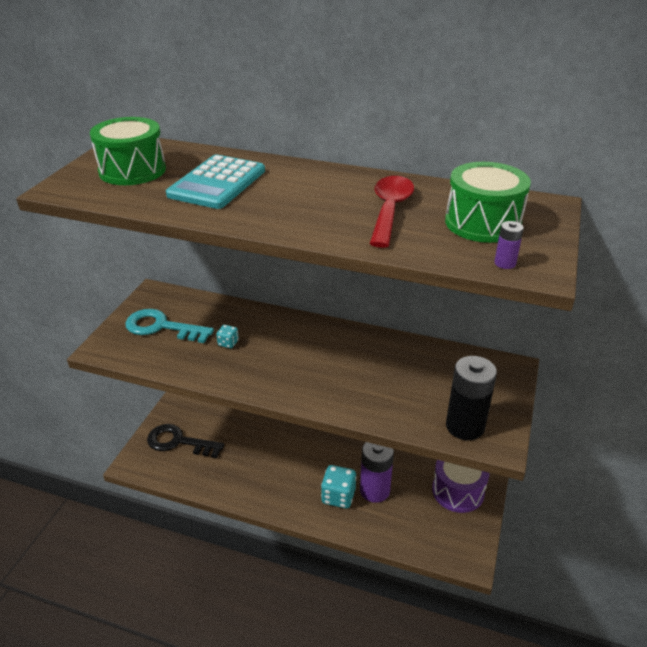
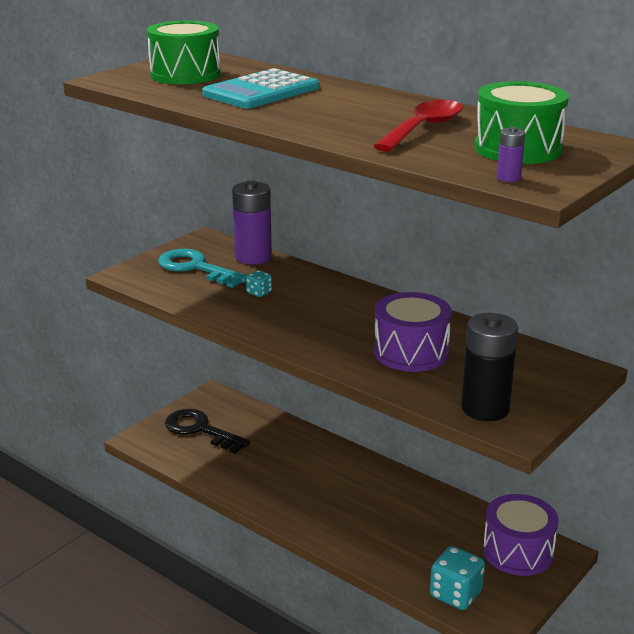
camera: 20 degrees right, 10 degrees down
turquoise dice [321,465,356,508] -> turquoise dice moved to [430,546,485,610]
purple battery [360,442,394,503] -> purple battery moved to [232,180,272,265]
none -> purple drum [374,292,452,372]

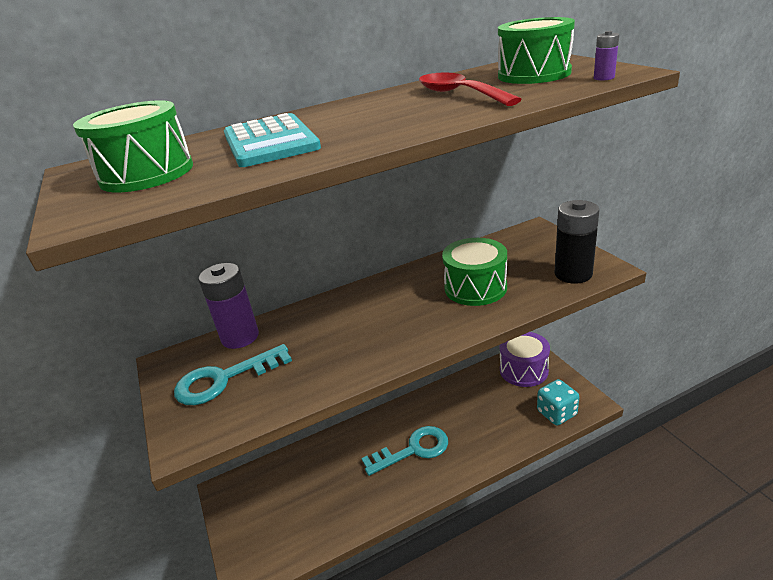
camera: 60 degrees left, 5 degrees up
black key [165,409,250,454] -> none
turquoise dice [246,270,272,297] -> none
purple drum [374,292,452,372] -> green drum [442,238,507,306]
none -> turquoise key [362,426,448,476]

